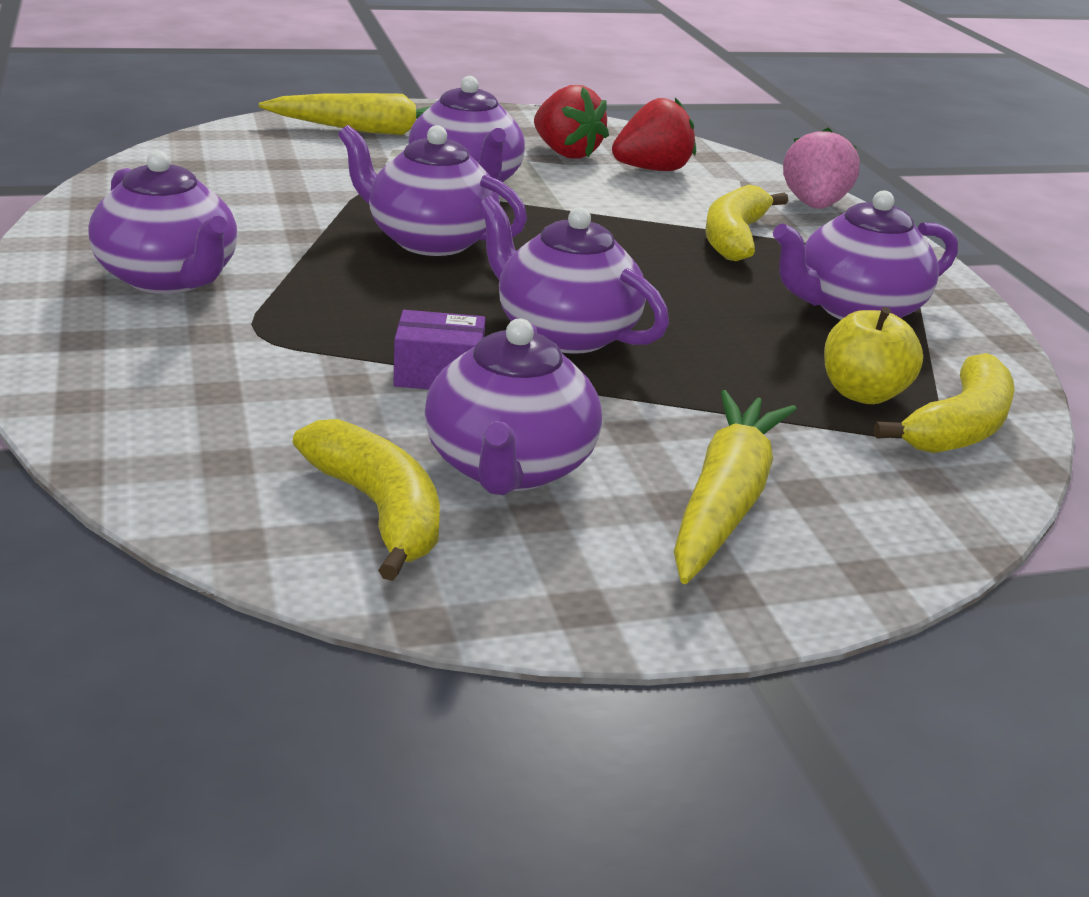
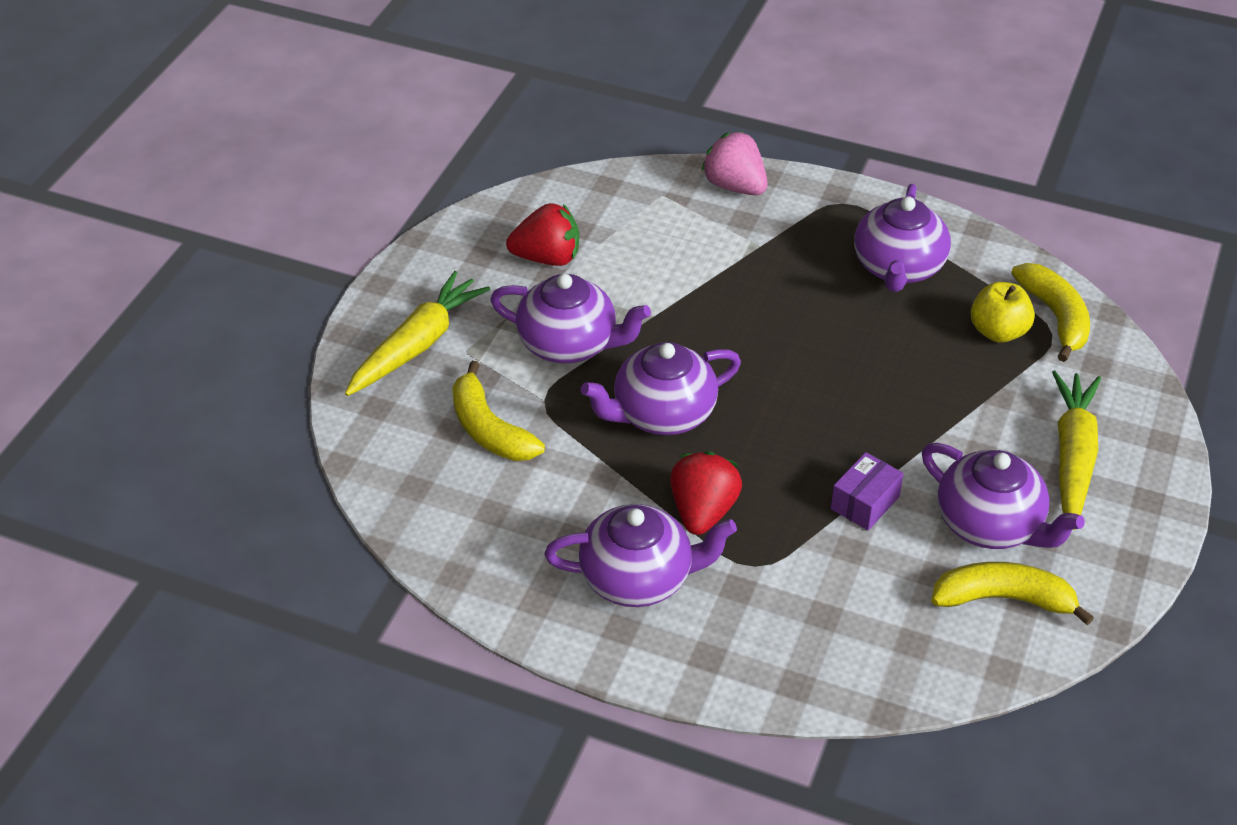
camera: 50 degrees left, 15 degrees up
purple teapot [478,196,669,354] -> none
red strawberry [612,97,696,171] -> red strawberry moved to [670,451,742,535]
yellow carrot [674,390,797,584] -> yellow carrot turned 45 degrees clockwise [1052,370,1101,530]
yellow banana [705,185,789,261] -> yellow banana moved to [452,361,545,461]

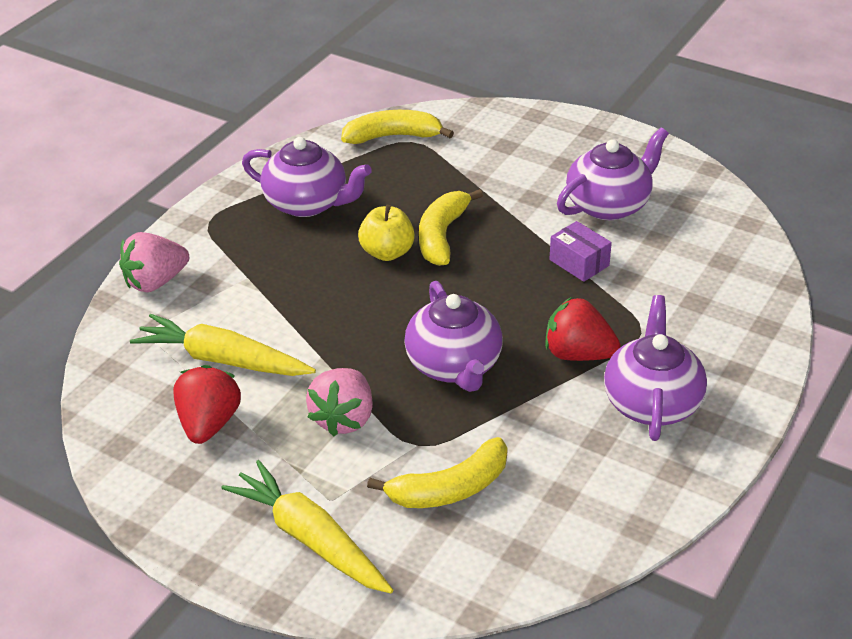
camera: 80 degrees left, 5 degrees down
purple teapot [490,274,651,363] -> pink strawberry [306,368,373,437]
yellow banana [931,562,1094,625] -> yellow banana moved to [419,189,483,266]
yellow apple [971,282,1035,343] -> yellow apple moved to [358,205,415,261]
yellow carrot [1052,370,1101,530] -> yellow carrot moved to [130,314,316,376]

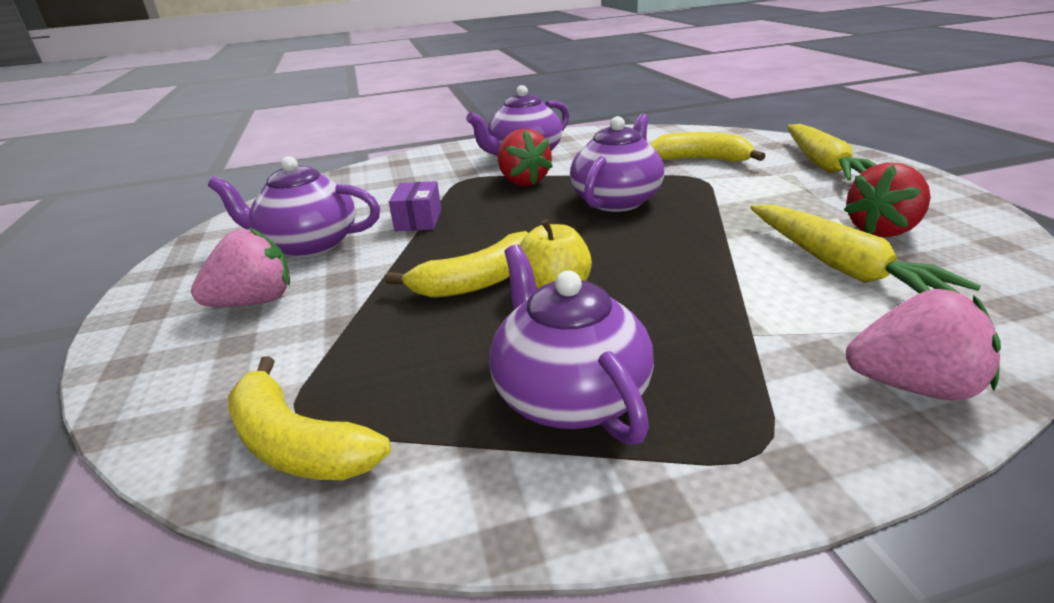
camera: 135 degrees left, 10 degrees down
pink strawberry [306,368,373,437] -> pink strawberry moved to [191,227,290,307]

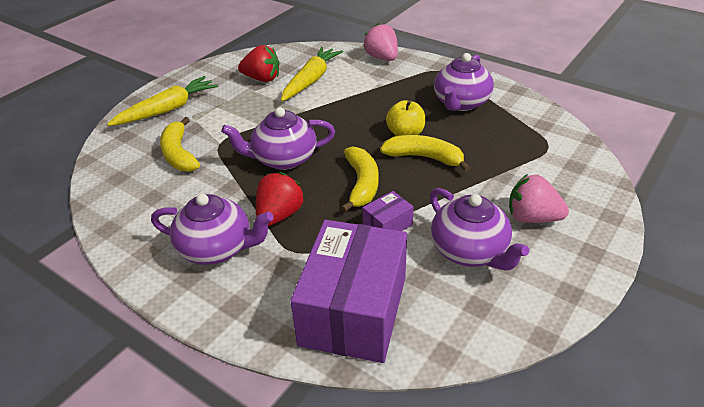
camera: 130 degrees left, 10 degrees up
yellow banana [228,356,391,480] -> yellow banana moved to [341,146,379,212]
none -> purple box [290,220,407,363]

